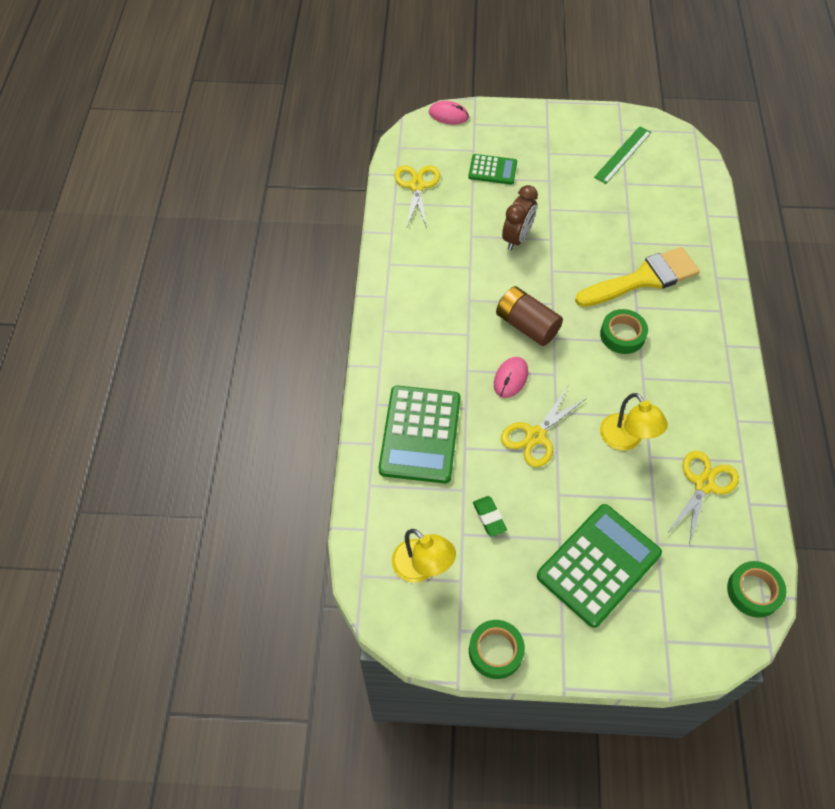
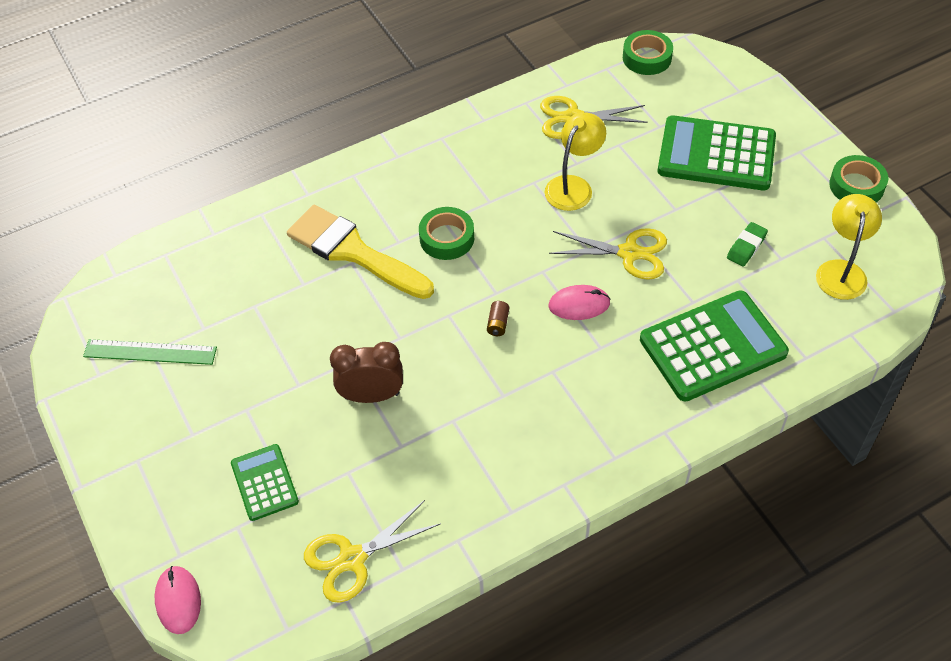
camera: 120 degrees left, 5 degrees down
brown battery [496,286,563,346] -> brown battery [487,301,509,336], size x0.42

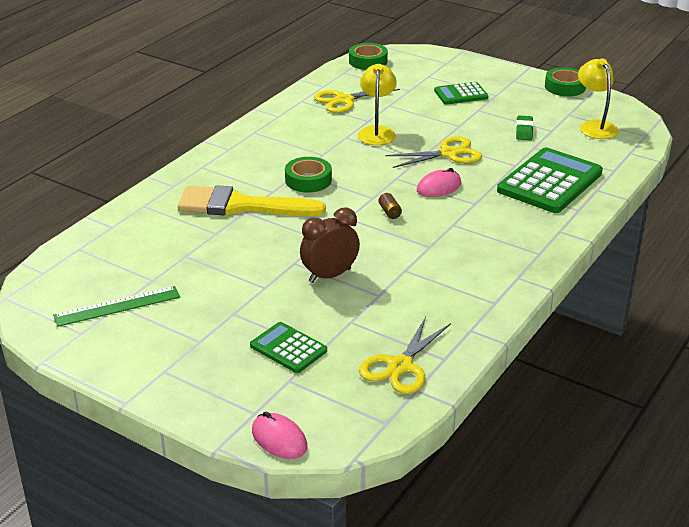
camera: 30 degrees left, 20 degrees down
green calculator [657,116,776,190] -> green calculator [434,82,488,104], size x0.55

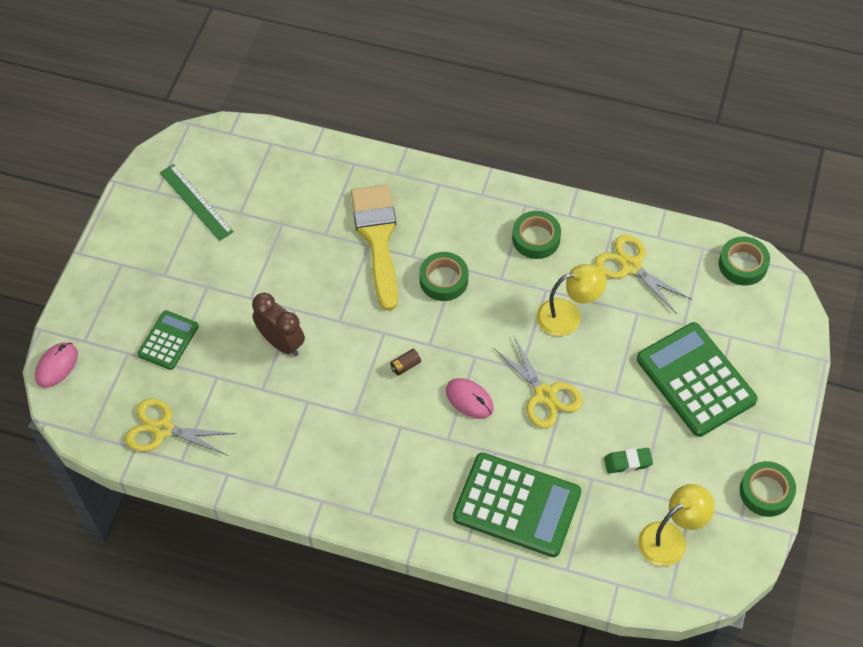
camera: 75 degrees right, 25 degrees up
green calculator [434,82,488,104] -> green calculator [637,322,758,437], size x1.83
none -> green tape [512,211,561,259]

